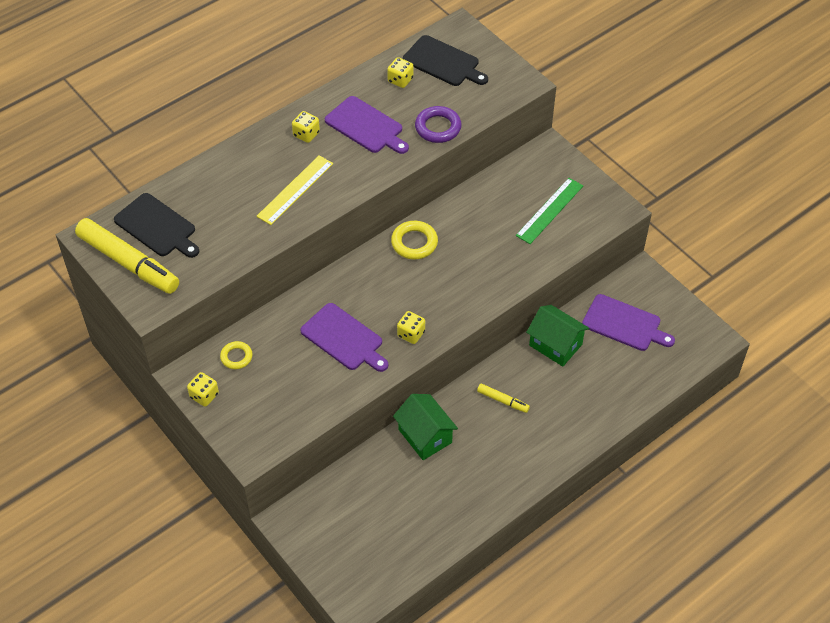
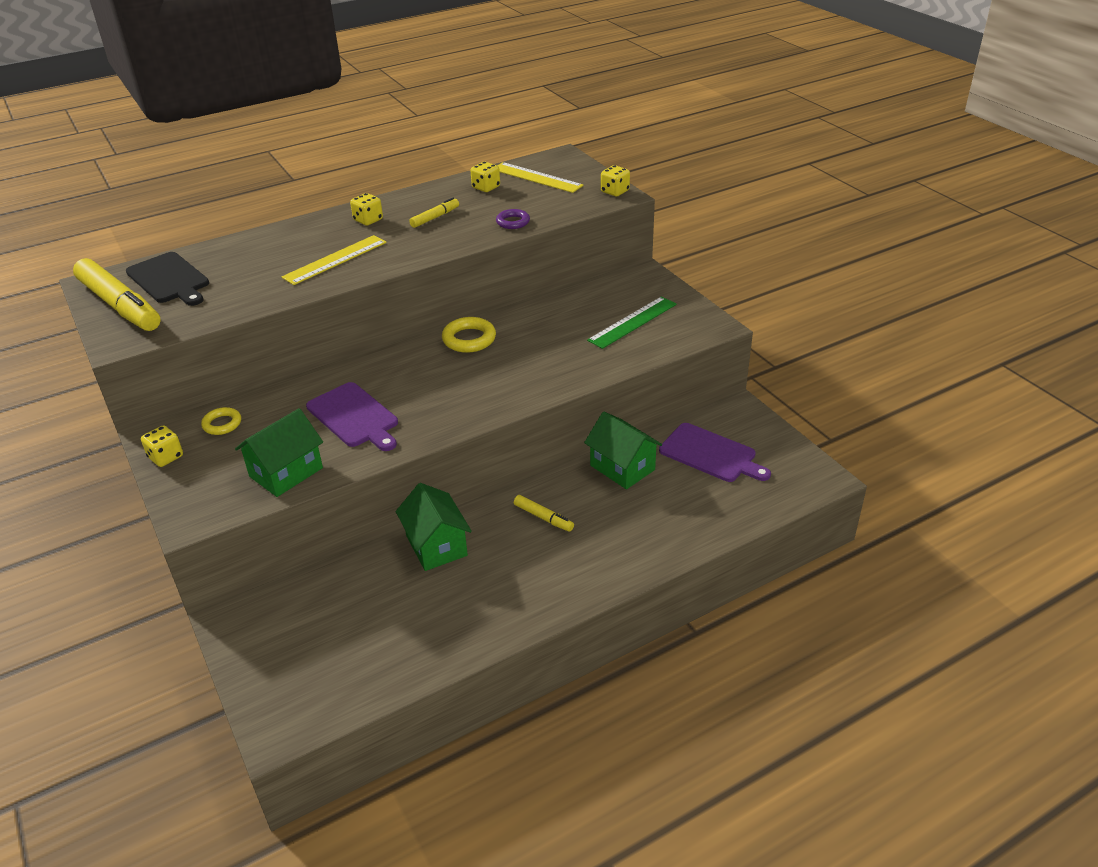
camera: 10 degrees right, 15 degrees down
purple cutting board [325,96,409,154] -> yellow marker [409,198,459,228]
yellow dice [397,311,425,344] -> yellow dice moved to [601,165,630,196]
black cutting board [403,35,488,86] -> yellow ruler [497,162,583,193]
purple ring [415,106,462,143] -> purple ring [496,209,530,229], size x0.65
none -> green house [235,408,323,497]

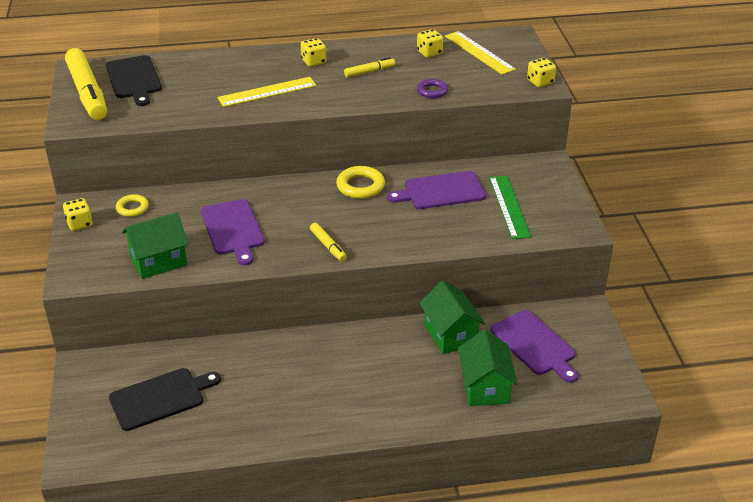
camera: 20 degrees right, 0 degrees up
green house [396,483,472,571] -> green house moved to [458,330,518,406]
yellow marker [514,495,574,532] -> yellow marker moved to [310,223,347,262]
green ruler [587,296,677,349] -> green ruler turned 75 degrees counterclockwise [489,176,531,239]
none -> black cutting board [109,368,221,431]
none -> purple cutting board [387,171,486,209]

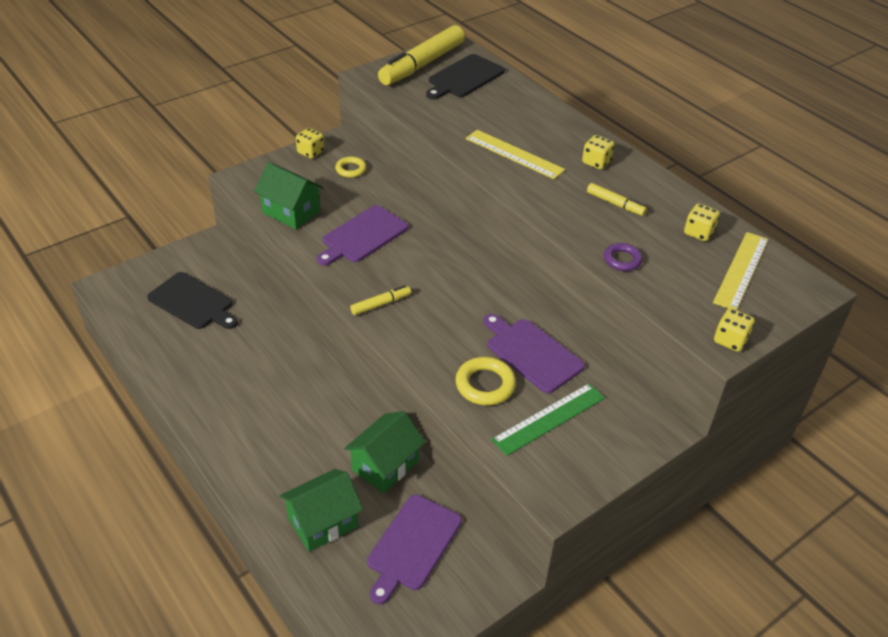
camera: 60 degrees right, 5 degrees up
yellow marker [310,223,347,262] -> yellow marker turned 150 degrees counterclockwise [350,285,411,315]
yellow ring [336,166,385,199] -> yellow ring moved to [455,357,516,405]

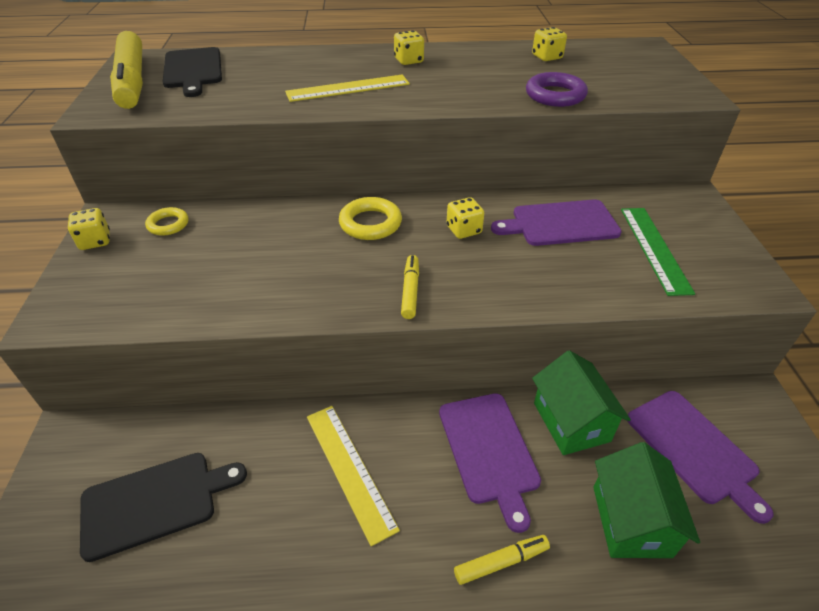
camera: 55 degrees left, 0 degrees up
green house [254,162,324,230] -> none
purple cutting board [317,205,408,266] -> purple cutting board moved to [439,393,541,533]
yellow ring [455,357,516,405] -> yellow ring moved to [339,197,402,240]
yellow marker [587,183,647,216] -> yellow marker moved to [454,535,550,585]
purple ring [604,243,643,271] -> purple ring [526,72,588,107], size x1.54
yellow ruler [713,232,768,310] -> yellow ruler moved to [307,406,400,546]
yellow dice [714,308,755,352] -> yellow dice moved to [447,197,484,239]

